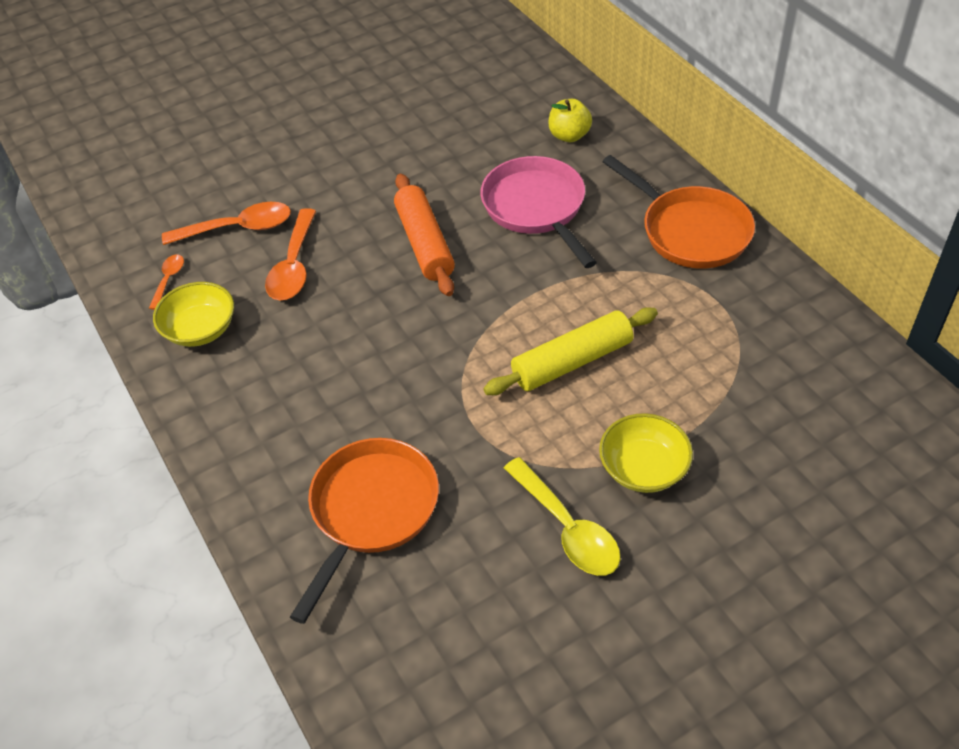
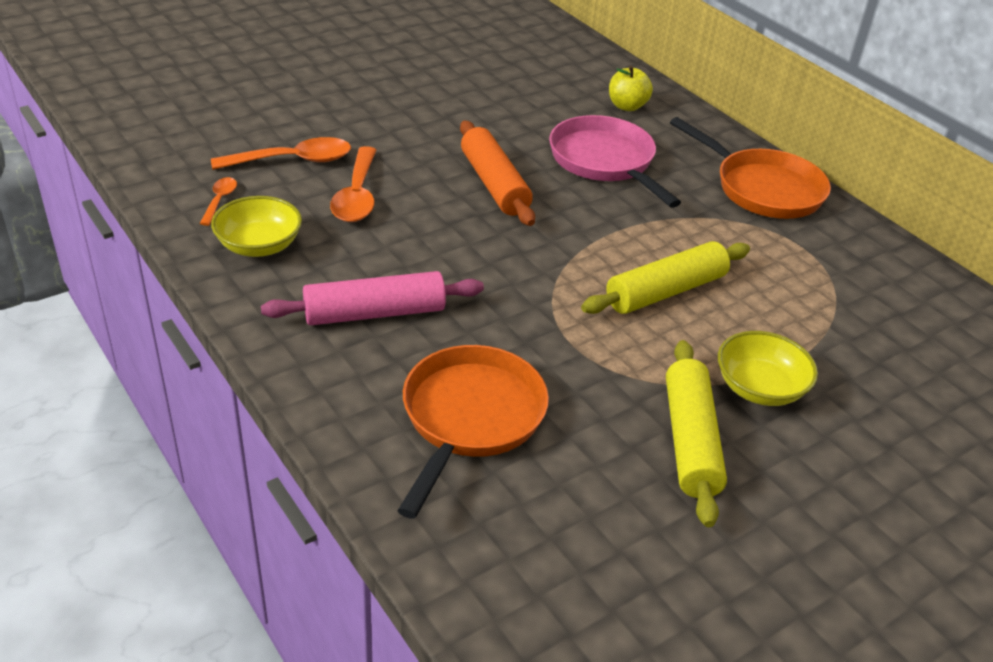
camera: 10 degrees left, 10 degrees down
yellow spoon [504,457,621,576] -> yellow rolling pin [666,340,727,527]
none -> pink rolling pin [261,271,484,325]

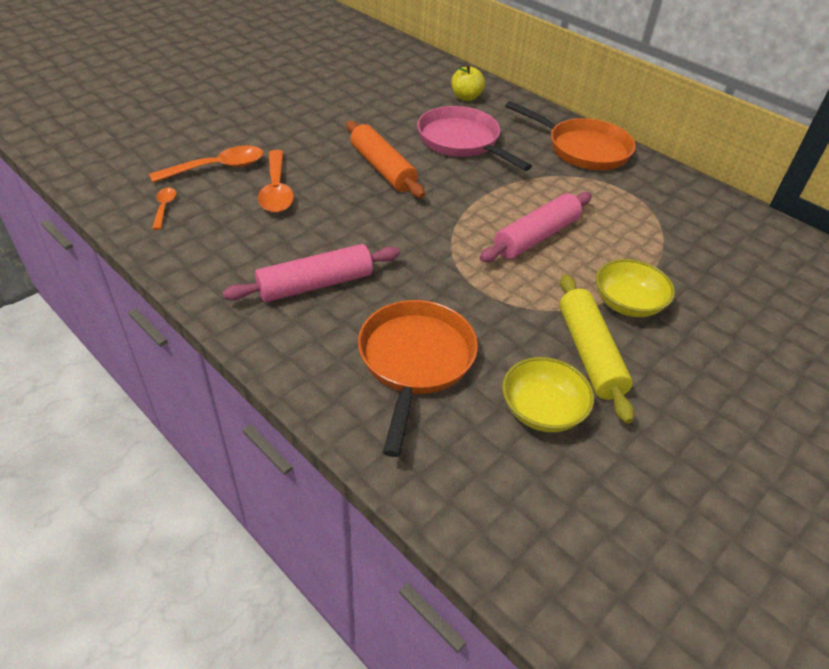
camera: 10 degrees left, 5 degrees up
yellow bowl [211,196,302,257] -> yellow bowl moved to [502,357,594,432]
yellow rolling pin [581,241,750,314] -> pink rolling pin [480,192,592,262]

